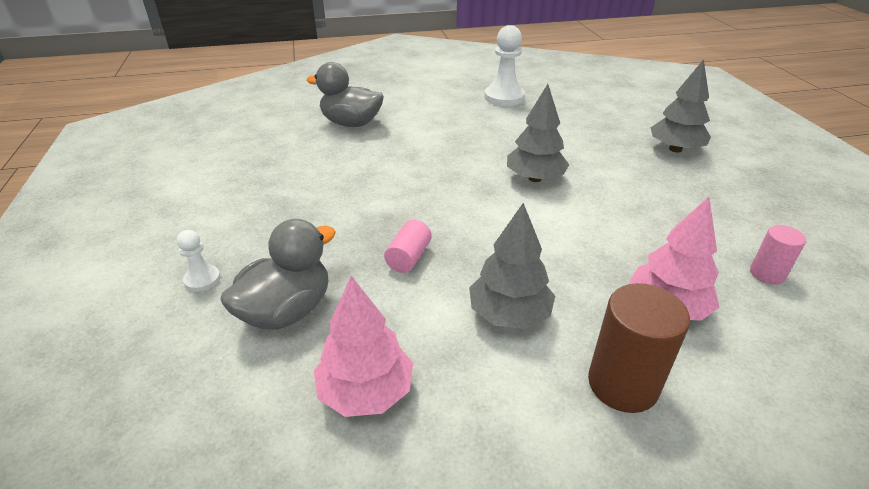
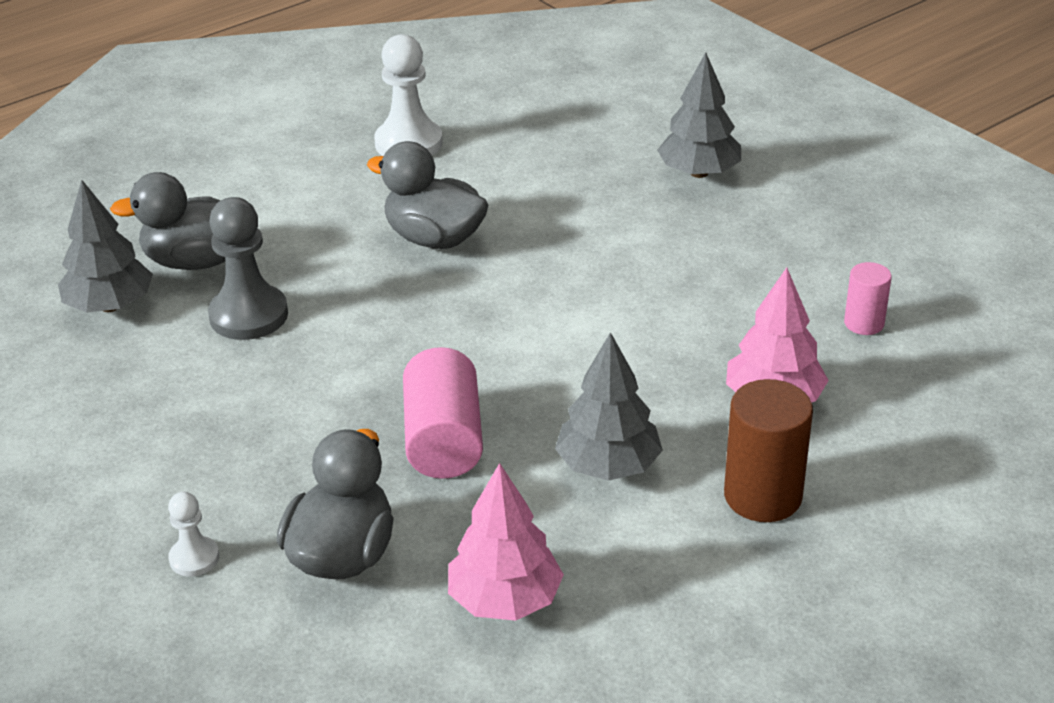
camera: 25 degrees left, 0 degrees up
pink cylinder [384,220,432,273] -> pink cylinder [403,347,483,479], size x1.73
grey tree [507,84,569,182] -> grey tree moved to [58,180,153,313]
none -> grey pawn [208,197,288,340]
none -> grey duck [367,141,488,249]

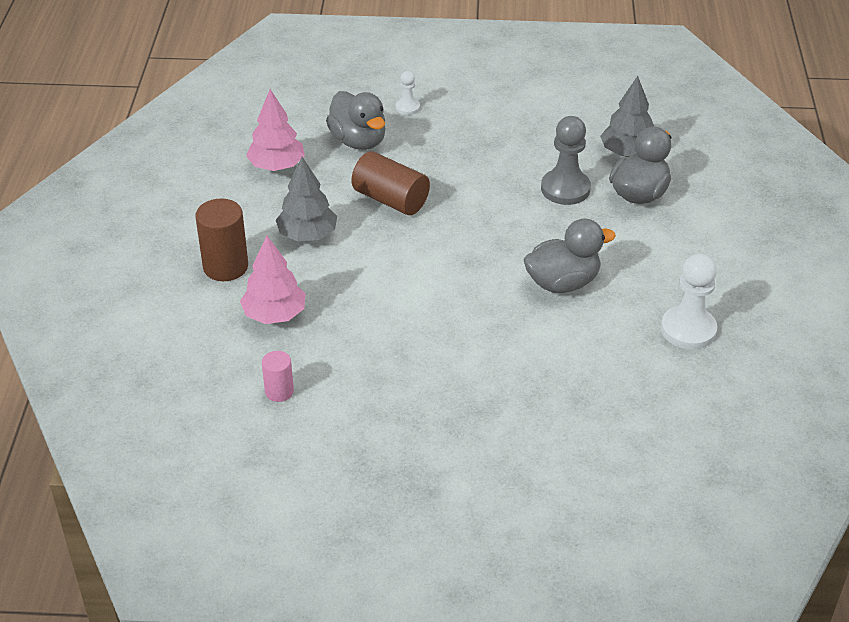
camera: 130 degrees right, 5 degrees up
pink cylinder [403,347,483,479] -> brown cylinder [351,151,430,215]
grey tree [657,52,741,178] -> none

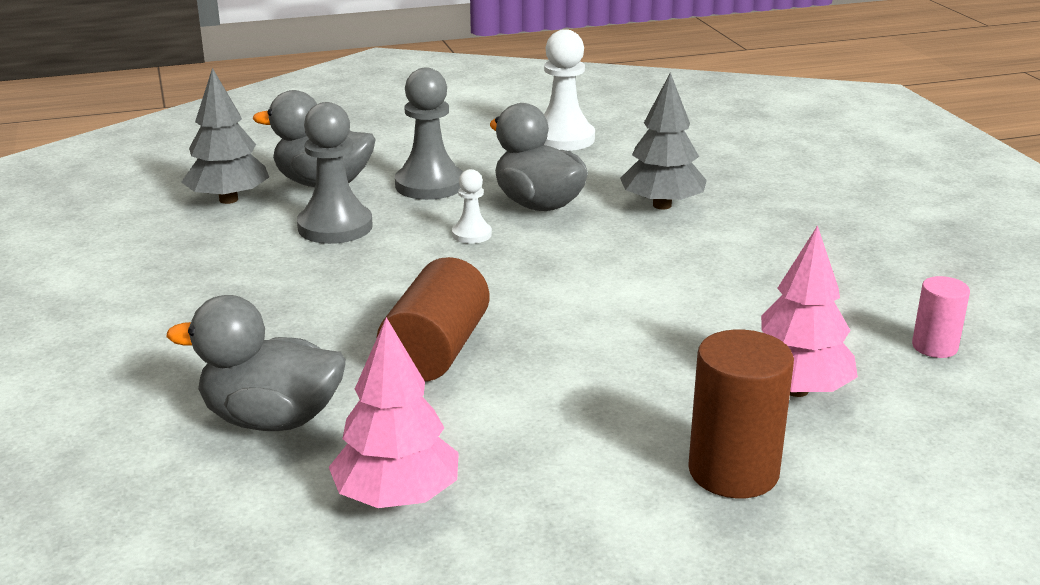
camera: 110 degrees left, 15 degrees down
grey tree [276,157,337,242] -> grey tree moved to [620,73,707,209]
grey duck [326,91,386,150] -> grey duck turned 120 degrees counterclockwise [166,295,346,431]
white pawn [396,71,420,115] -> white pawn moved to [452,169,492,244]
none -> grey pawn [395,68,463,200]

